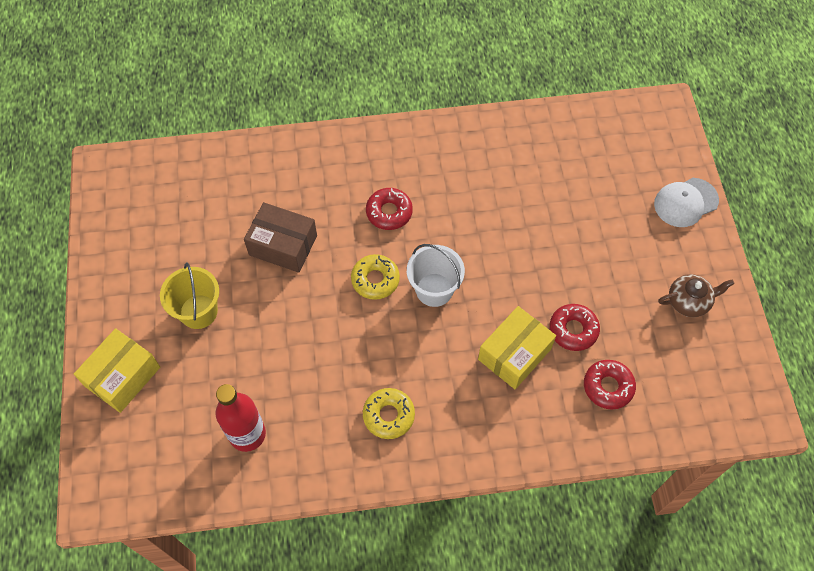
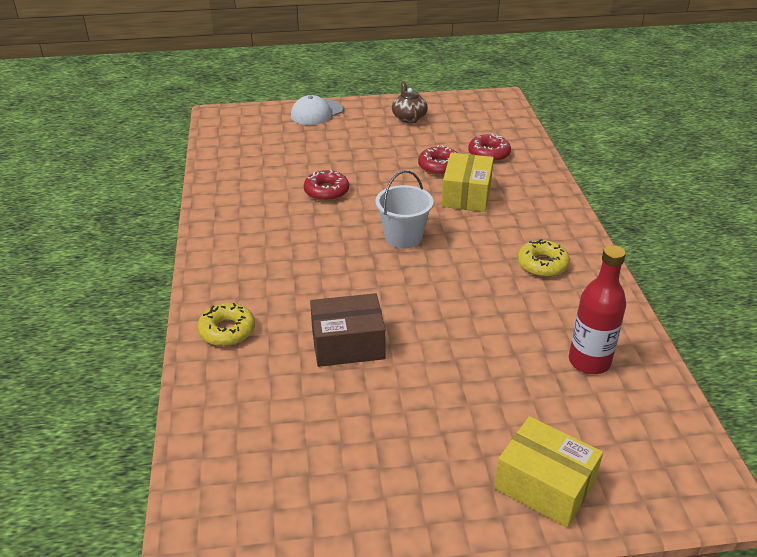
camera: 90 degrees left, 25 degrees down
yellow bucket [160,263,219,329] -> none
brown box [244,202,317,273] -> brown box turned 60 degrees clockwise [310,293,386,367]
yellow donut [351,254,400,300] -> yellow donut moved to [197,303,255,346]
red donut [366,188,413,230] -> red donut moved to [304,170,349,201]
yellow box [478,306,556,389] -> yellow box turned 60 degrees clockwise [441,153,494,212]
white cap [654,178,719,227] -> white cap turned 75 degrees clockwise [291,95,343,125]

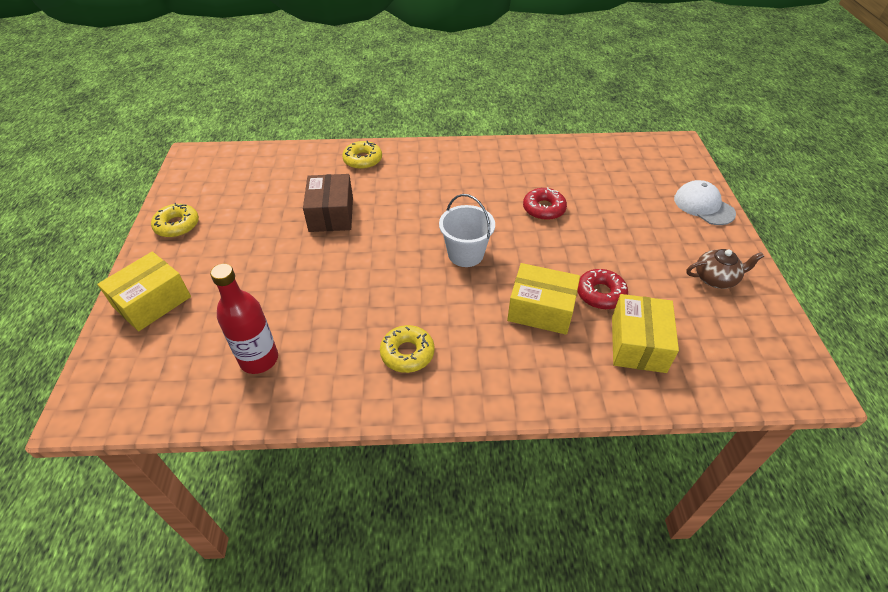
camera: 95 degrees right, 10 degrees up
red donut [468,133,511,162] -> yellow box [612,294,679,373]
none -> yellow donut [151,203,199,238]

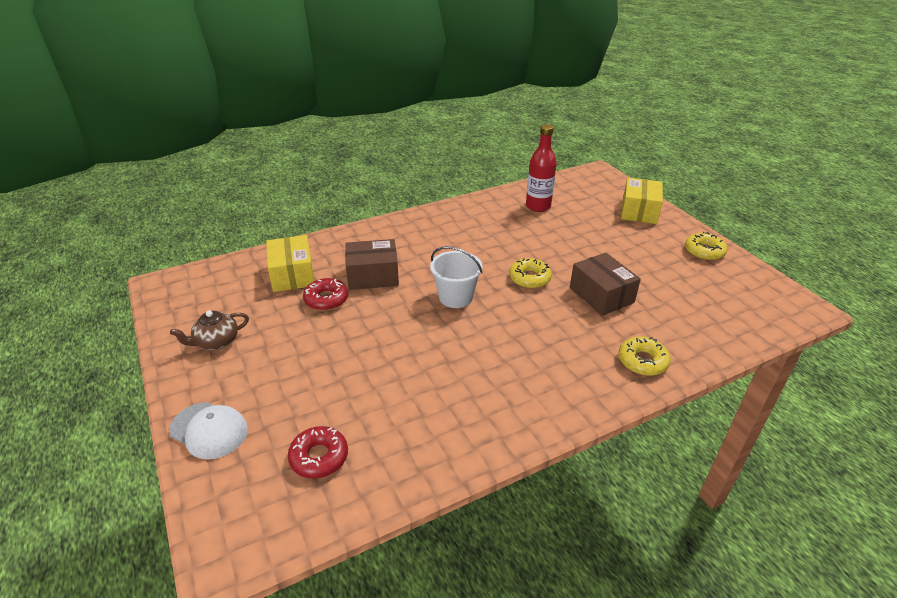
camera: 155 degrees right, 10 degrees down
yellow donut [380,325,435,373] -> yellow donut moved to [509,258,552,289]
yellow box [507,263,580,335] -> brown box [345,239,399,290]
red donut [523,187,567,220] -> red donut moved to [288,426,348,479]

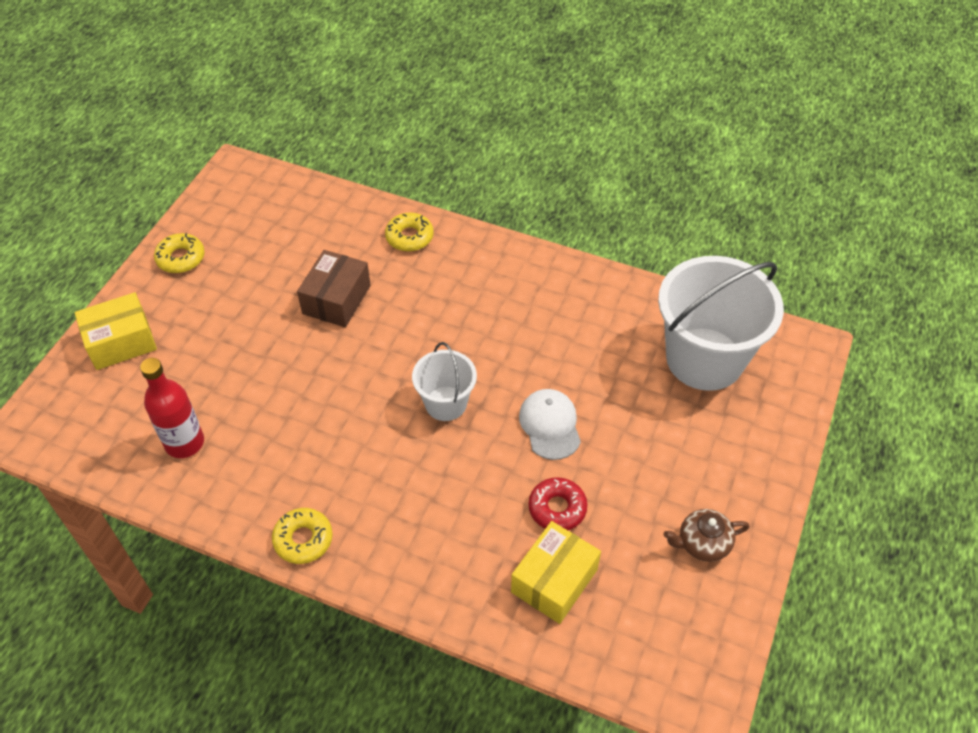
camera: 130 degrees left, 15 degrees up
white cap [169,402,248,459] -> white cap moved to [519,389,581,460]
brown teapot [170,310,249,350] -> brown teapot turned 150 degrees clockwise [664,509,750,562]
red donut [288,426,348,479] -> white bucket [658,256,784,391]
brown box [345,239,399,290] -> none
yellow donut [509,258,552,289] -> yellow donut moved to [272,508,333,564]

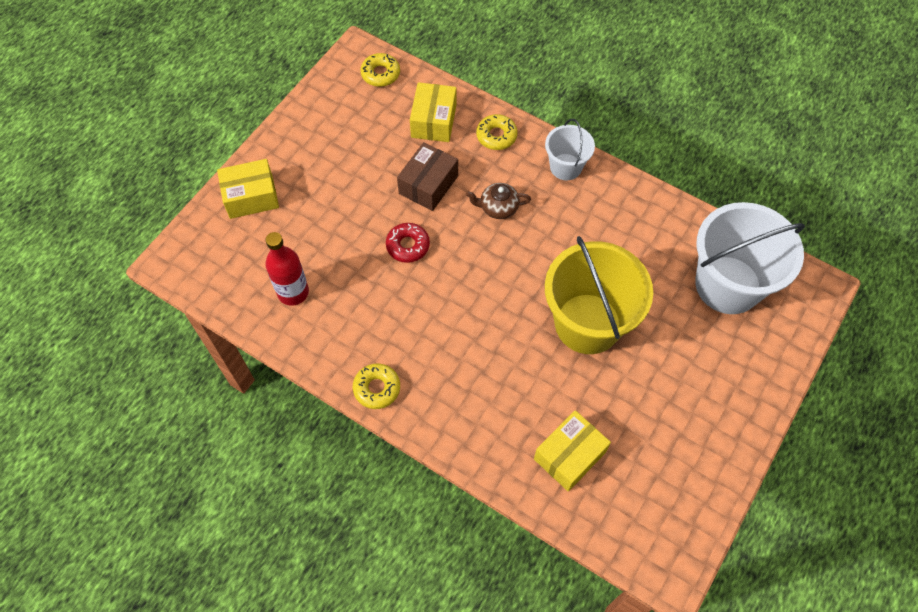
camera: 10 degrees right, 10 degrees up
yellow donut [154,233,205,273] -> yellow donut moved to [360,53,400,87]
white bucket [412,342,477,421] -> white bucket moved to [545,119,595,180]
white cap [519,389,581,460] -> yellow bucket [545,236,653,354]
red donut [529,477,588,530] -> red donut moved to [386,223,430,263]
brown teapot [664,509,750,562] -> brown teapot moved to [466,183,531,219]
none -> yellow box [410,82,456,142]

